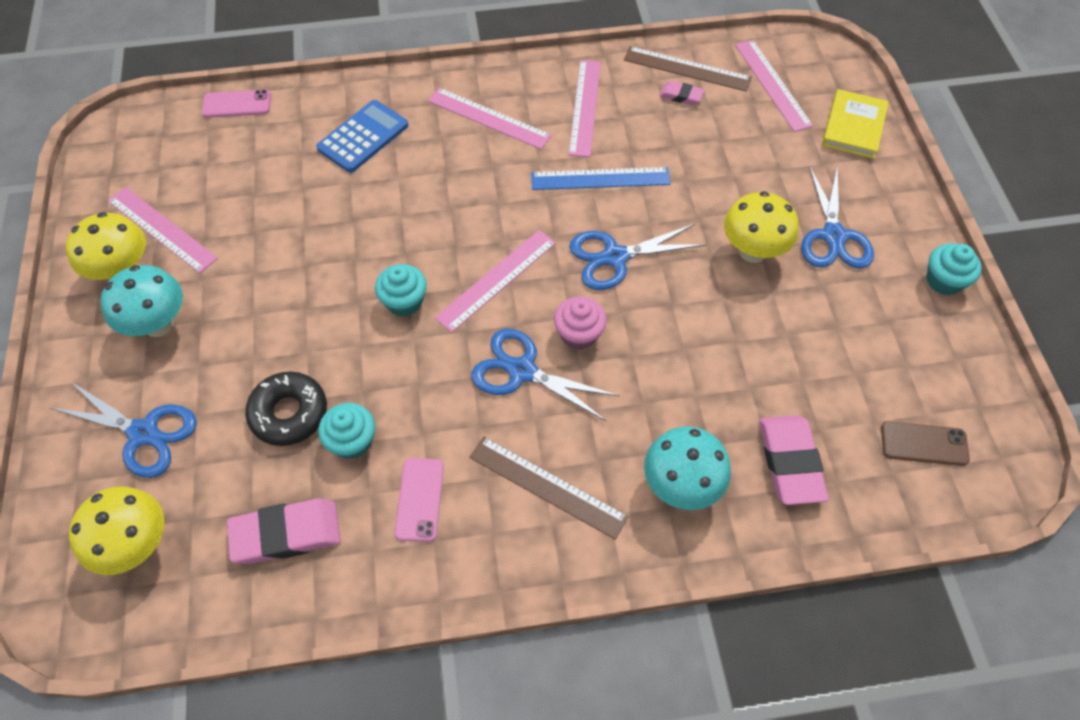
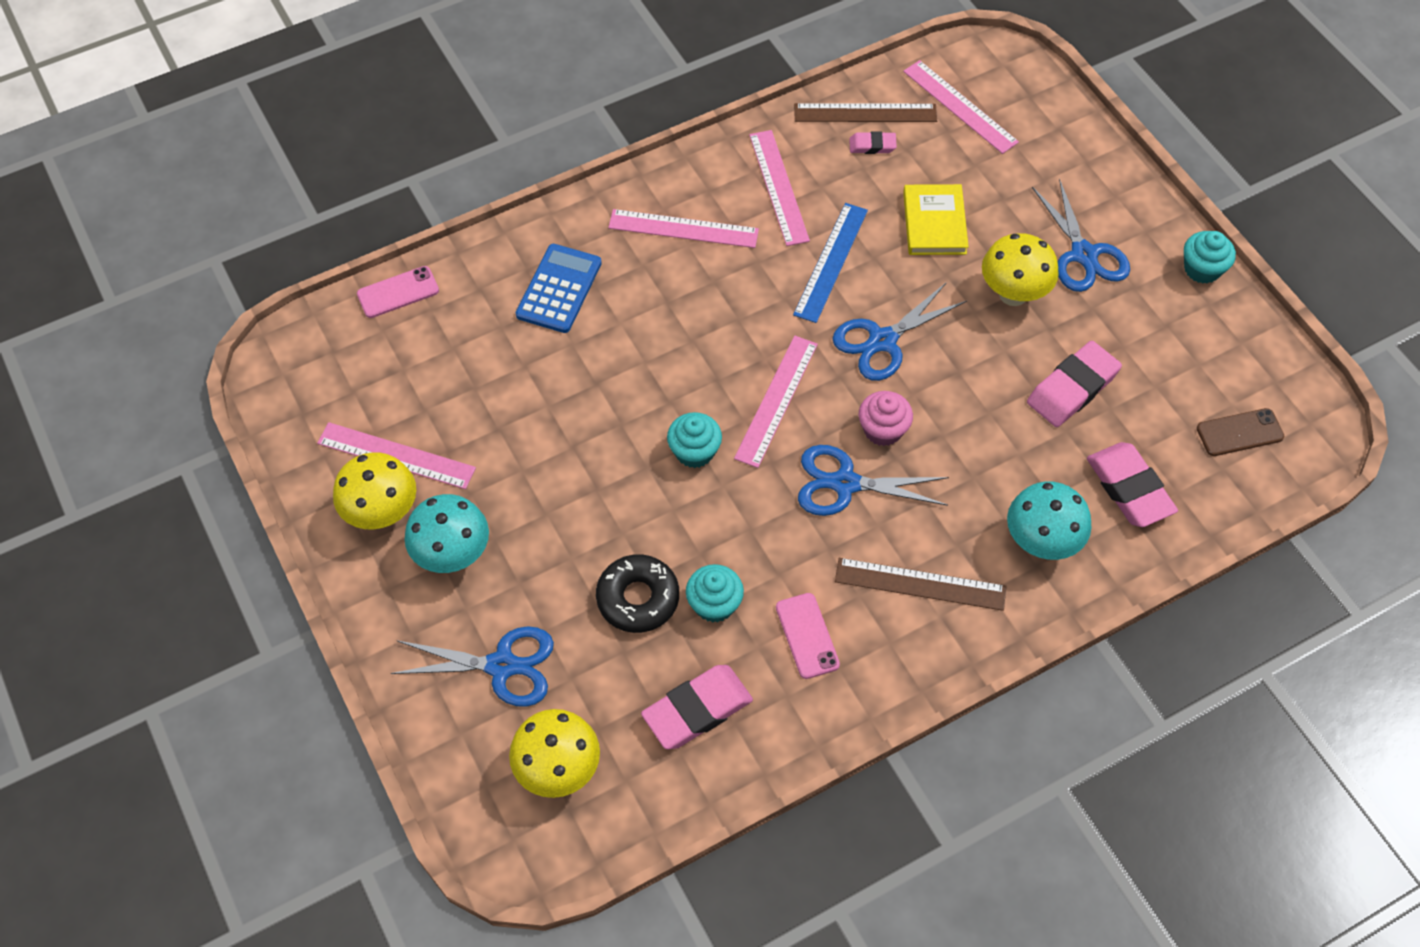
camera: 20 degrees left, 0 degrees up
blue ruler [531,167,671,190] -> blue ruler turned 45 degrees counterclockwise [793,203,868,323]
yellow book [822,89,889,159] -> yellow book moved to [903,184,969,255]
none -> pink eraser [1027,341,1122,427]

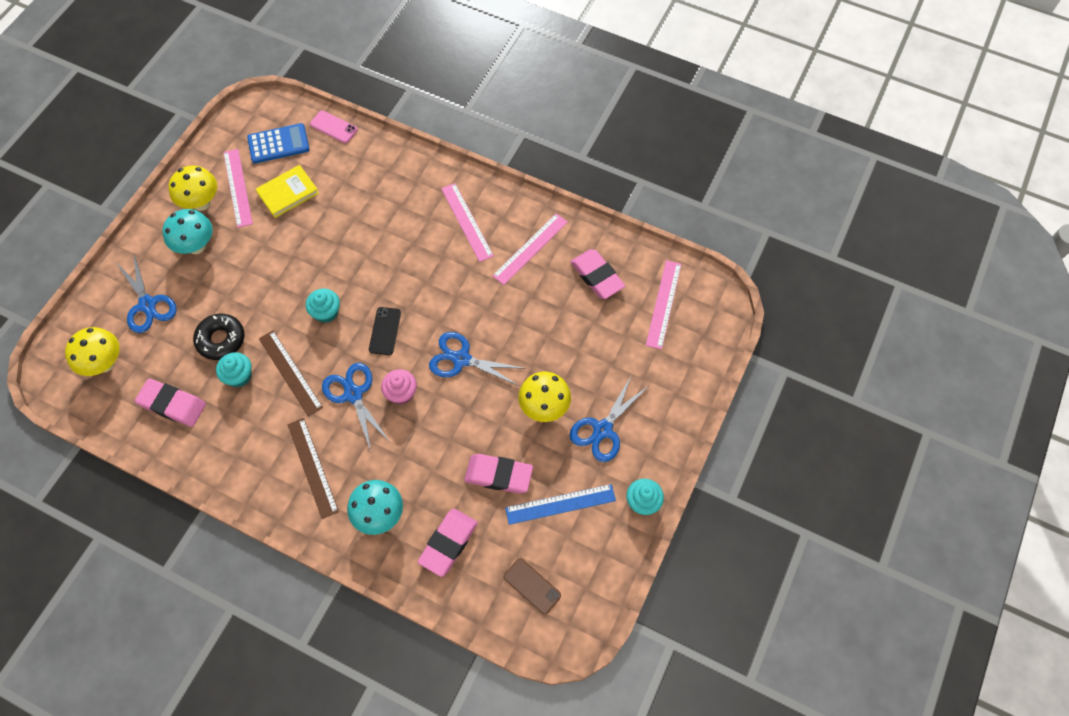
camera: 55 degrees right, 5 degrees up
blue calculator [516,244,602,333] -> blue calculator moved to [247,123,310,163]
pink ruler [734,336,818,468] -> black phone [369,307,401,355]
pink phone [776,593,840,679] -> none
blue ruler [793,203,868,323] -> blue ruler moved to [505,484,616,525]
brown ruler [794,103,937,122] -> brown ruler moved to [259,331,323,417]
pink eraser [849,131,897,154] -> pink eraser [570,249,625,299], size x1.89
yellow book [903,184,969,255] -> yellow book moved to [256,165,319,218]

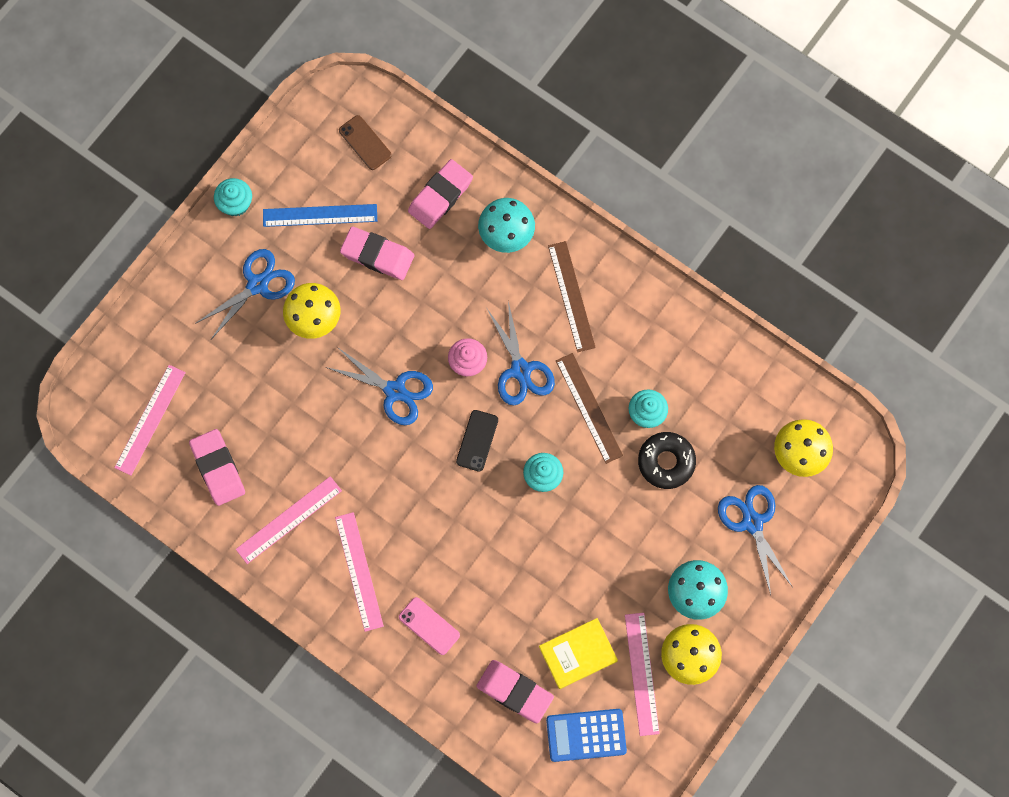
camera: 170 degrees left, 10 degrees up
pink eraser [135,379,206,427] -> pink eraser moved to [476,660,554,723]
pink phone [310,110,358,143] -> pink phone moved to [399,597,460,655]

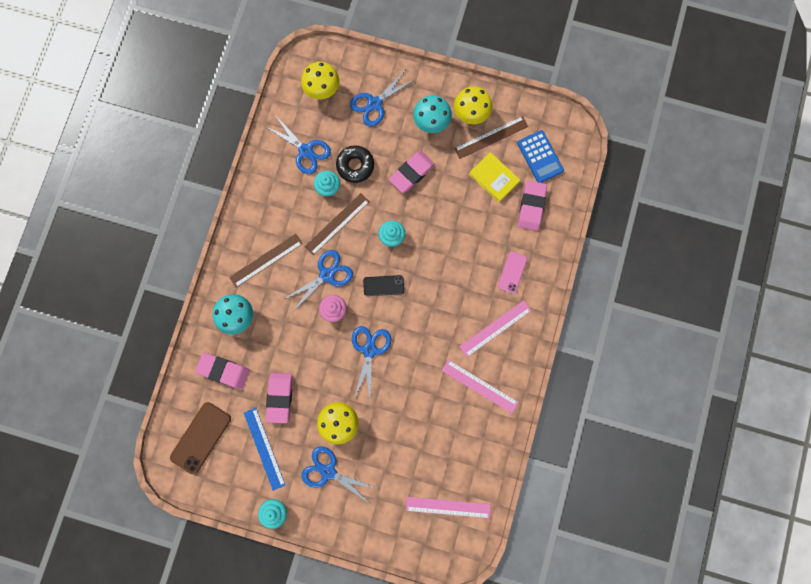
camera: 110 degrees left, 5 degrees up
pink eraser [189,429,245,506] -> pink eraser moved to [389,151,435,193]
brown phone [339,115,392,170] -> brown phone [170,402,231,474], size x1.62
pink ruler [625,613,660,736] -> brown ruler [454,116,528,159]
none -> blue scissors [265,116,331,174]

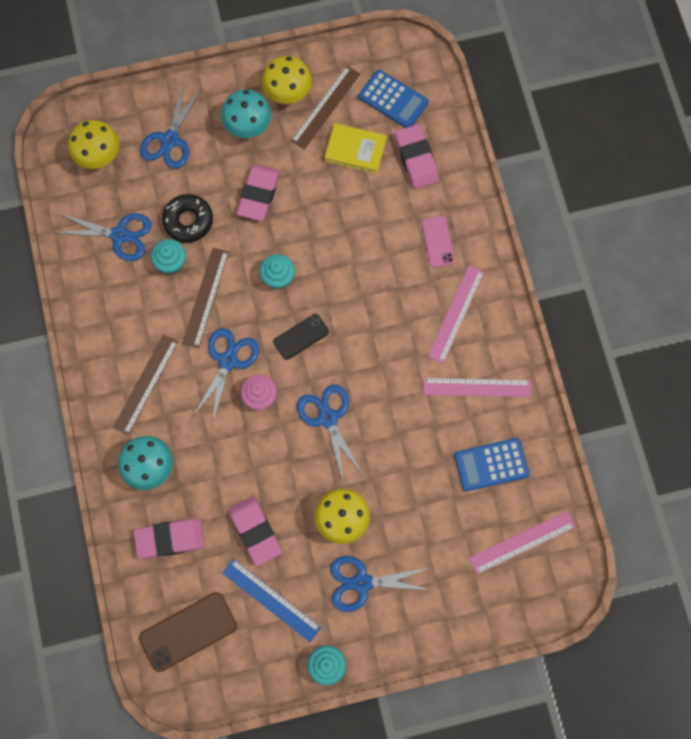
camera: 30 degrees left, 5 degrees down
brown phone [170,402,231,474] -> brown phone turned 60 degrees clockwise [139,592,237,672]
none -> blue calculator [454,438,529,491]

